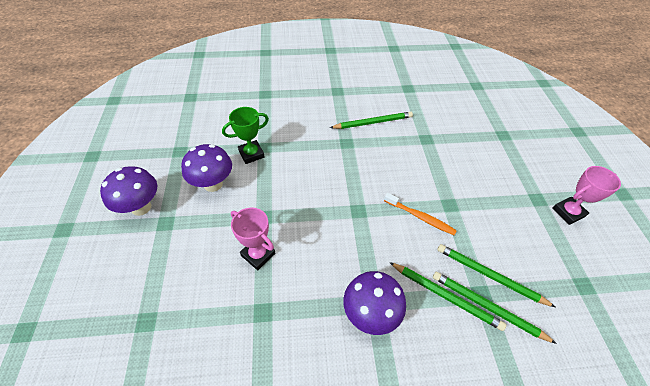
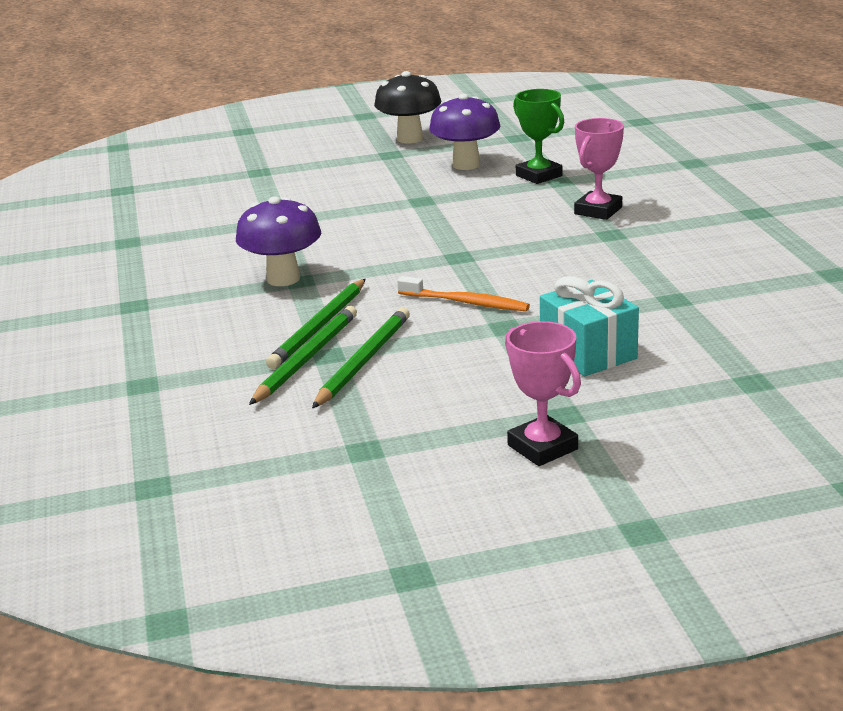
camera: 85 degrees right, 25 degrees down
purple mushroom [100,166,157,216] -> black mushroom [374,71,441,144]
pink trophy [231,208,275,270] -> pink trophy moved to [574,118,624,220]
green pencil [330,112,413,129] -> none
orange toothbrush [384,193,457,235] -> orange toothbrush turned 90 degrees counterclockwise [397,276,530,311]
none -> turquoise gift [540,276,639,376]

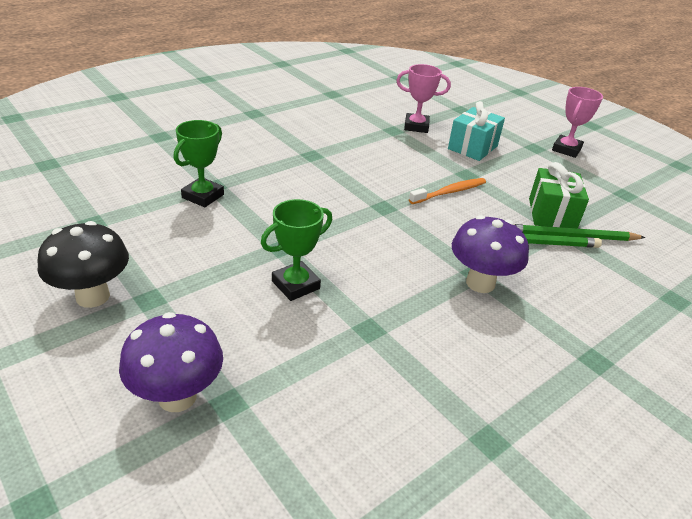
camera: 120 degrees left, 10 degrees up
green pencil [312,308,410,408] -> green gift [529,162,589,229]
orange toothbrush [397,276,530,311] -> orange toothbrush turned 60 degrees clockwise [409,178,486,204]
purple mushroom [429,94,501,170] -> purple mushroom moved to [119,312,223,412]
pink trophy [574,118,624,220] -> pink trophy moved to [396,64,451,133]
none -> green trophy [261,199,332,301]

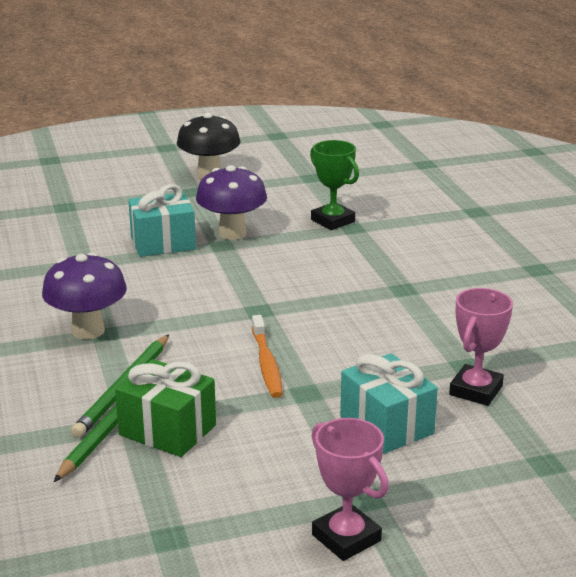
camera: 115 degrees right, 10 degrees down
purple mushroom [119,312,223,412] -> purple mushroom moved to [196,165,267,240]
green trophy [261,199,332,301] -> turquoise gift [128,184,196,257]

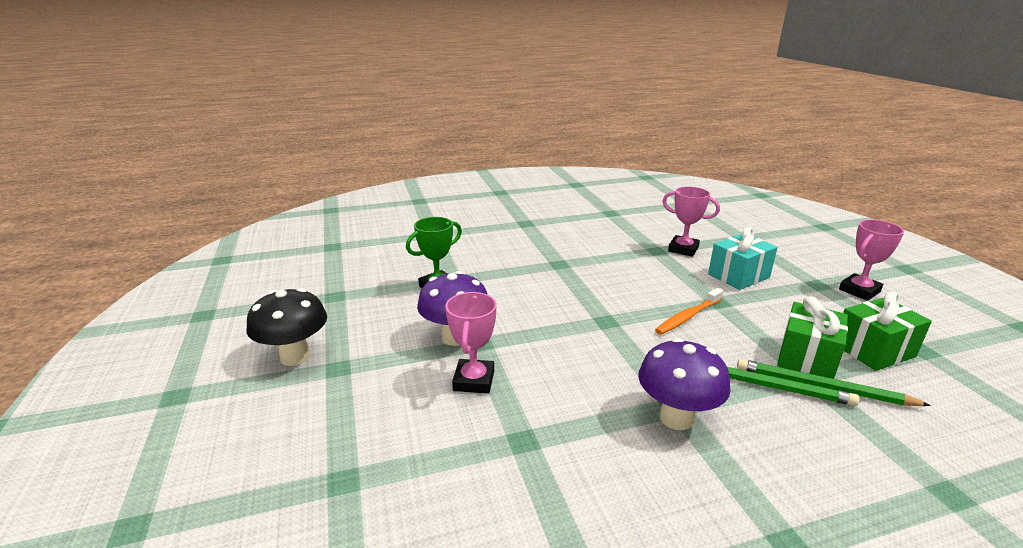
camera: 90 degrees left, 0 degrees up
turquoise gift [128,184,196,257] -> pink trophy [445,292,497,394]
orange toothbrush [252,315,283,398] -> orange toothbrush turned 150 degrees clockwise [655,288,724,334]
none -> green gift [843,292,932,371]

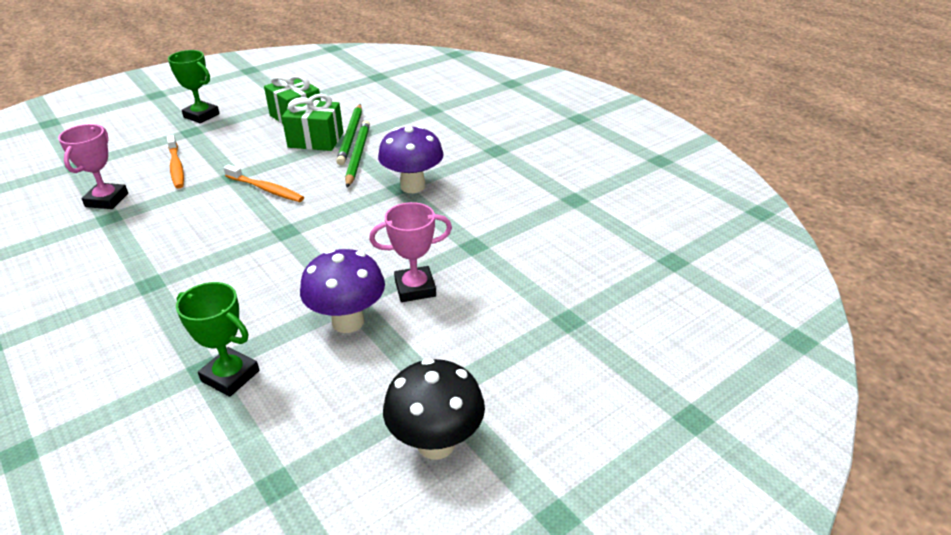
camera: 110 degrees left, 10 degrees up
turquoise gift [708,227,778,290] -> orange toothbrush [167,135,184,189]
pink trophy [839,220,904,301] -> green trophy [168,50,220,123]

